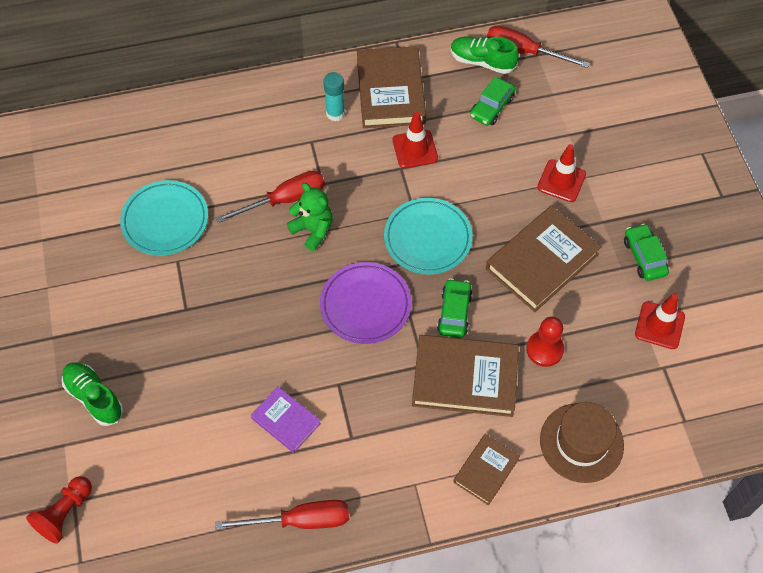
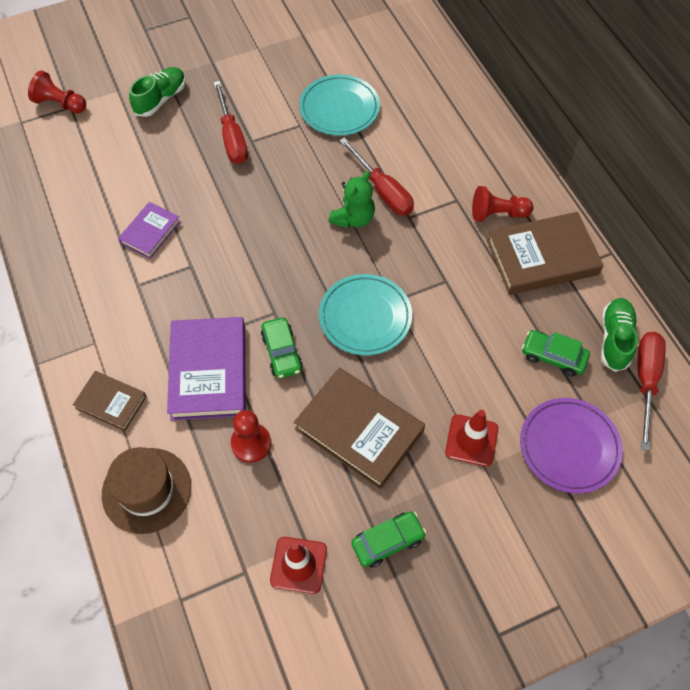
camera: 80 degrees right, 0 degrees up
red screwdriver [215,500,349,530] -> red screwdriver moved to [214,81,248,164]
purple plate [320,262,411,344] -> purple plate moved to [520,398,623,493]
turquoise glue stick [323,72,345,121] -> red pawn [472,186,533,222]
red traffic cone [393,112,438,168] -> none
brown book [412,335,519,417] -> purple book [167,317,246,420]
green car [437,278,473,338] -> green car turned 75 degrees clockwise [261,317,303,379]

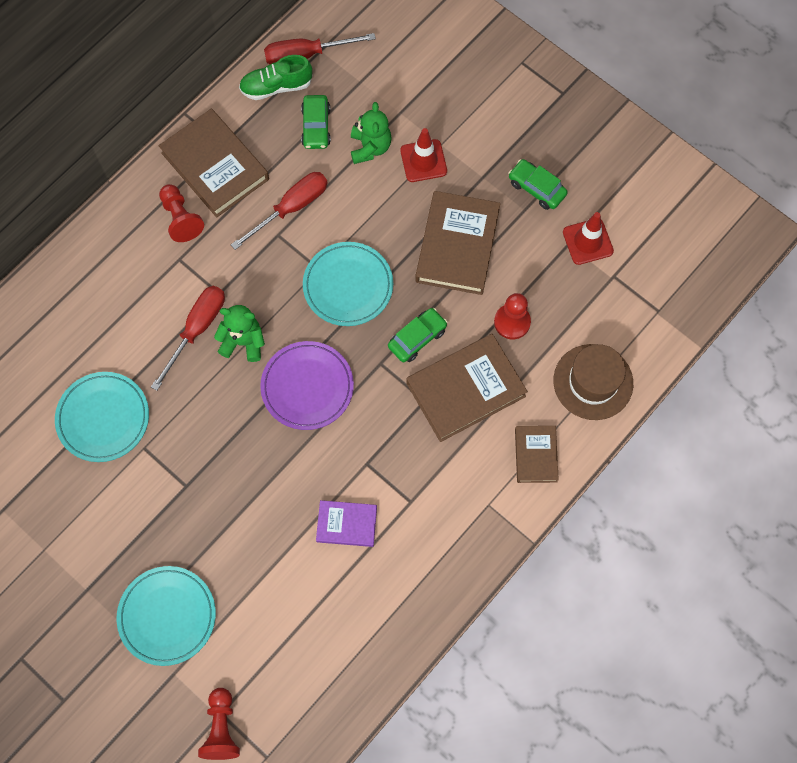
camera: 115 degrees left, 10 degrees up
green shoe [129,67,186,117] -> turquoise plate [117,566,216,666]
purple book [167,317,246,420] -> brown book [406,334,528,442]
red screwdriver [214,81,248,164] -> red screwdriver moved to [231,172,327,250]
purple plate [520,398,623,493] -> purple plate moved to [260,341,354,430]
none -> green teddy bear [351,102,392,164]

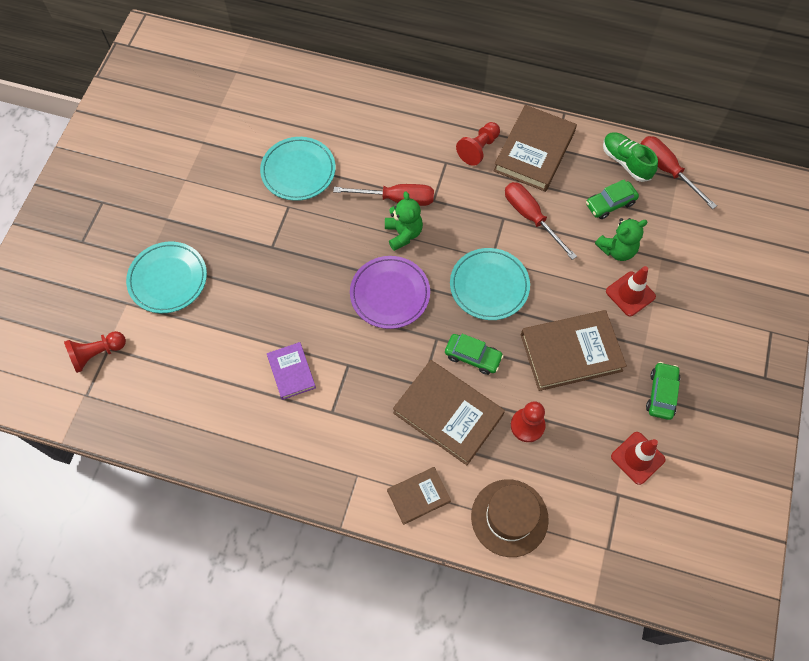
camera: 65 degrees right, 5 degrees down
red screwdriver [231,172,327,250] -> red screwdriver turned 150 degrees counterclockwise [505,182,577,260]

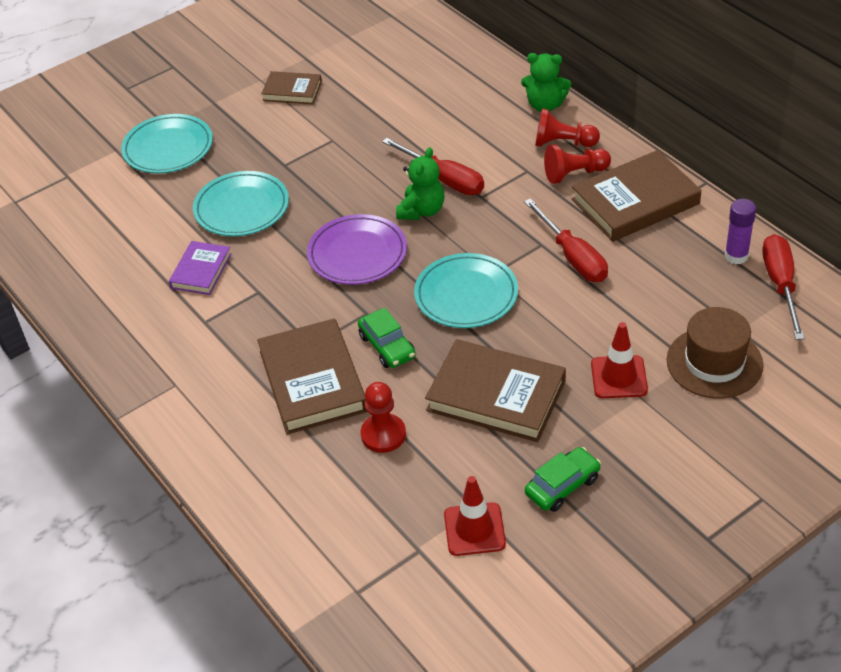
camera: 40 degrees right, 20 degrees down
red pawn [64,331,126,373] -> red pawn moved to [535,109,600,147]
turquoise plate [260,137,336,201] -> turquoise plate moved to [193,171,289,236]
brown book [387,467,451,525] -> brown book moved to [261,71,322,104]
brown hat [471,479,549,557] -> brown hat moved to [666,307,763,399]
red screwdriver [505,182,577,260] -> red screwdriver turned 150 degrees clockwise [524,199,608,282]
green car [586,180,639,219] -> none
green teddy bear [595,218,648,261] -> green teddy bear moved to [521,53,571,112]
green shoe [603,133,658,182] -> purple glue stick [725,199,756,264]

